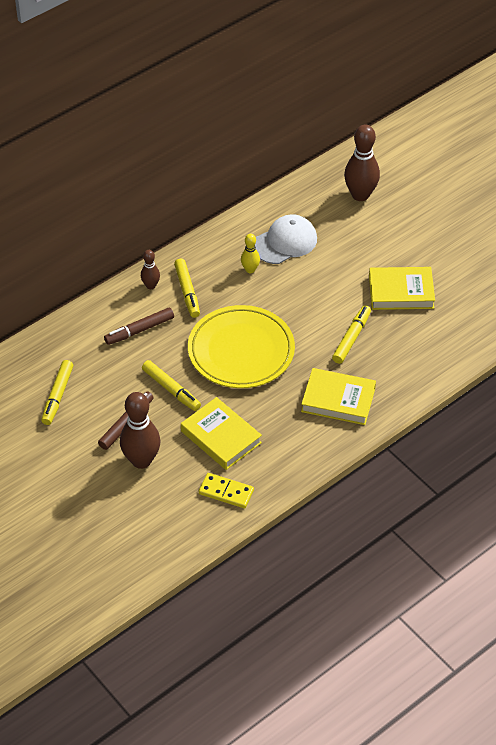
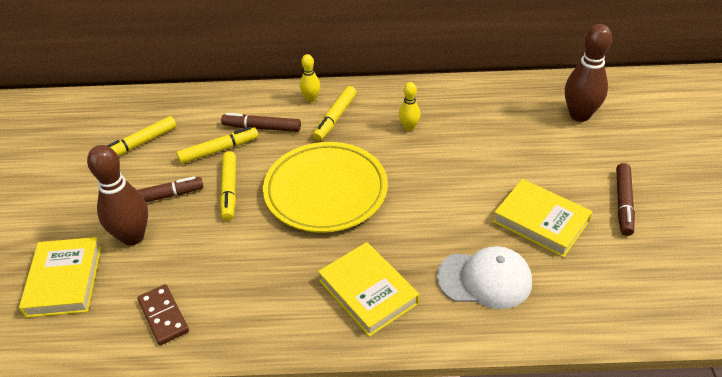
camera: 40 degrees right, 5 degrees down
brown bowling pin [141,250,160,289] -> yellow bowling pin [300,54,320,102]
yellow book [181,397,262,470] -> yellow book moved to [19,237,101,318]
yellow domino [199,473,254,508] -> brown domino [137,284,189,345]
white cap [255,214,317,264] -> white cap moved to [437,246,532,309]
yellow marker [332,305,371,364] -> yellow marker moved to [177,127,258,164]
none -> brown marker [616,163,635,236]

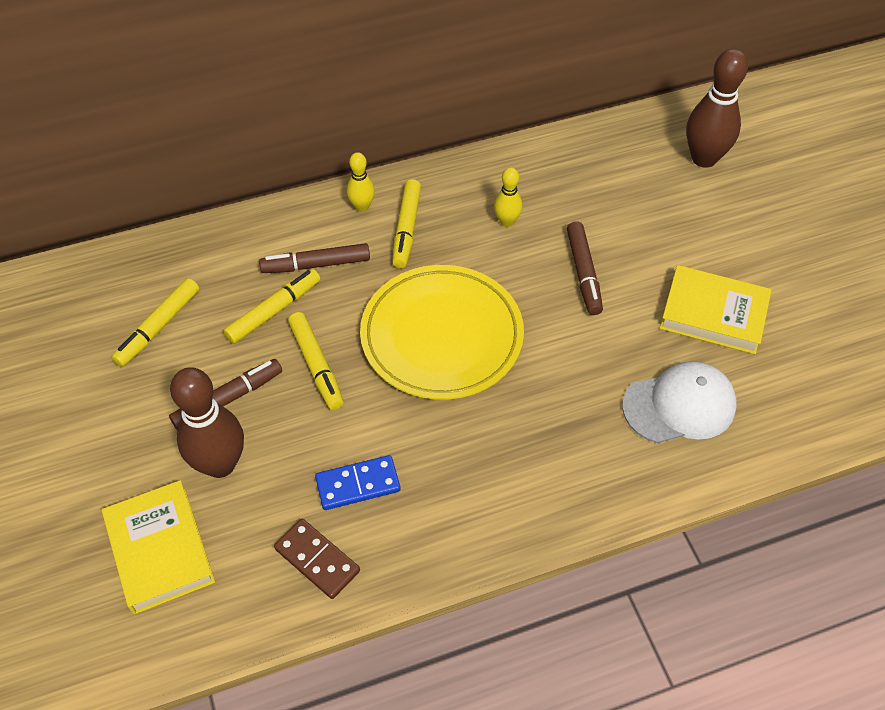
camera: 20 degrees left, 10 degrees up
yellow book [318,242,419,337] -> none
brown marker [616,163,635,236] -> brown marker moved to [567,221,603,315]
none -> blue domino [315,455,401,510]

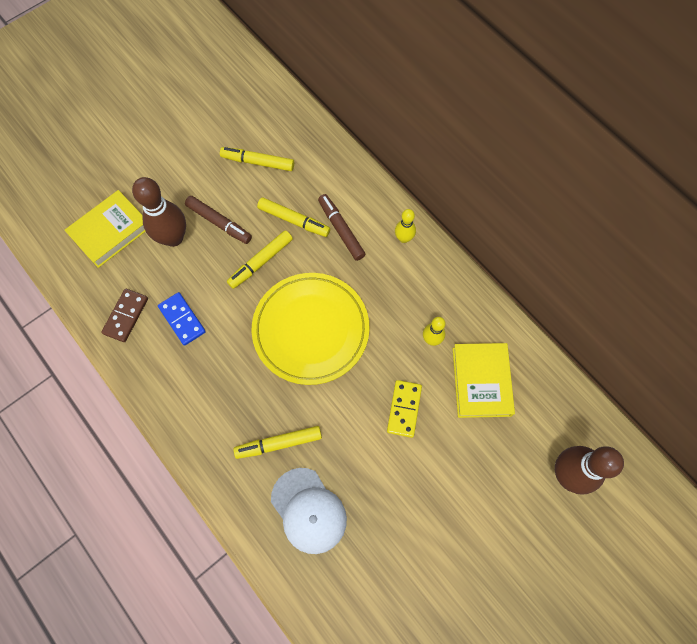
camera: 70 degrees right, 15 degrees up
yellow marker [392,179,421,268] -> yellow marker moved to [233,426,322,459]
brown marker [567,221,603,315] -> yellow domino [387,380,422,438]
yellow book [660,265,772,354] -> yellow book moved to [453,343,515,418]

